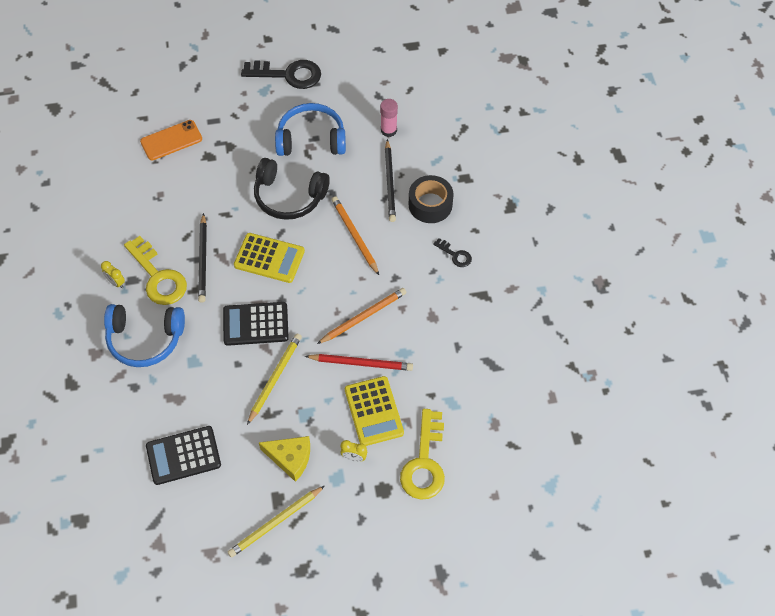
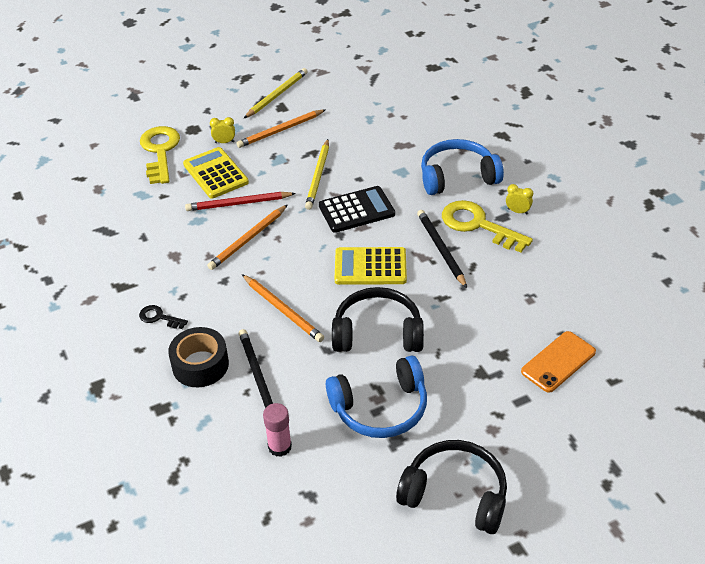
camera: 165 degrees right, 15 degrees down
black calculator [146,426,221,485] -> none
black key [241,60,321,89] -> black headphones [396,440,507,534]
yellow cheese [259,436,310,482] -> orange pencil [236,109,326,148]

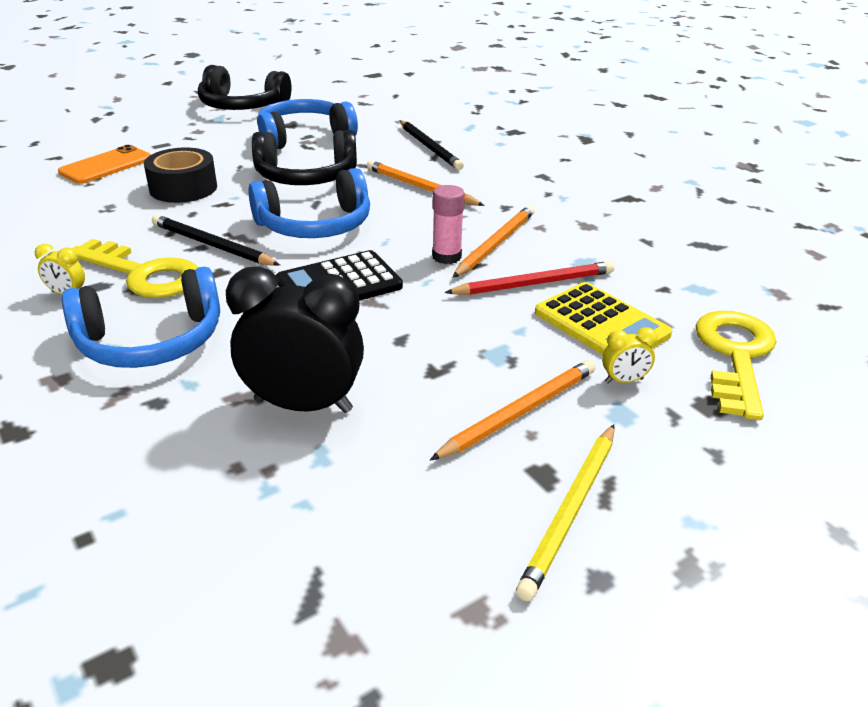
camera: 170 degrees right, 10 degrees down
black key [139,305,188,329] -> none
yellow key [140,126,180,184] -> yellow key turned 150 degrees counterclockwise [695,311,777,420]
black tape [168,327,229,387] -> black tape moved to [144,147,217,203]
pink glue stick [263,403,292,457] -> pink glue stick moved to [432,185,465,264]
yellow pencil [305,139,329,210] -> none
yellow calculator [335,247,407,285] -> blue headphones [248,168,370,238]
black pencil [417,210,467,288] -> black pencil turned 150 degrees clockwise [152,215,280,266]
none -> black clock [226,267,364,413]

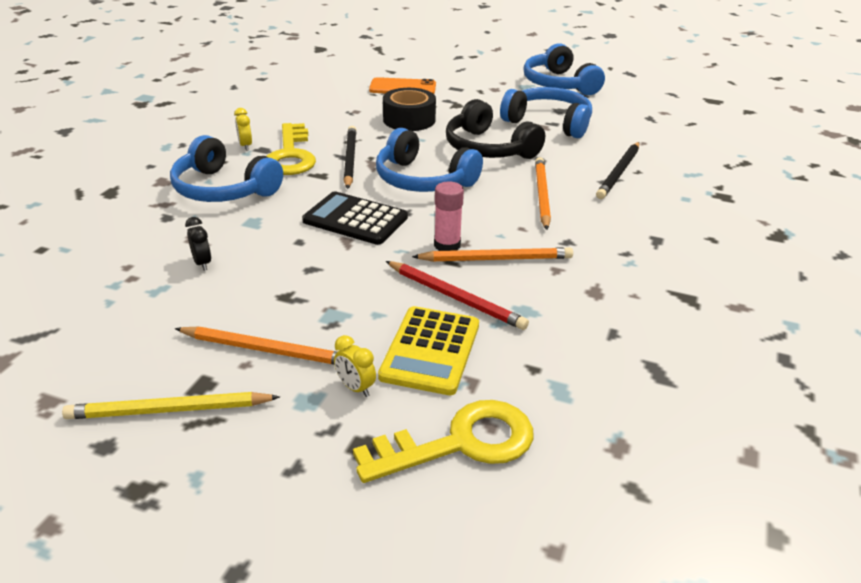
camera: 55 degrees right, 0 degrees up
black headphones [198,65,291,110] -> blue headphones [524,43,605,95]
black clock [226,267,364,413] -> black clock [185,217,211,271], size x0.42

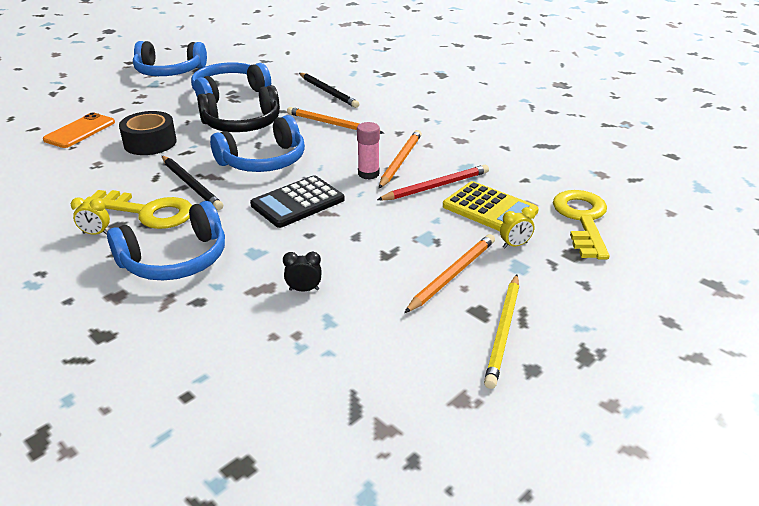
camera: 65 degrees left, 0 degrees up
black pencil [344,126,356,189] -> black pencil turned 150 degrees counterclockwise [162,156,223,210]

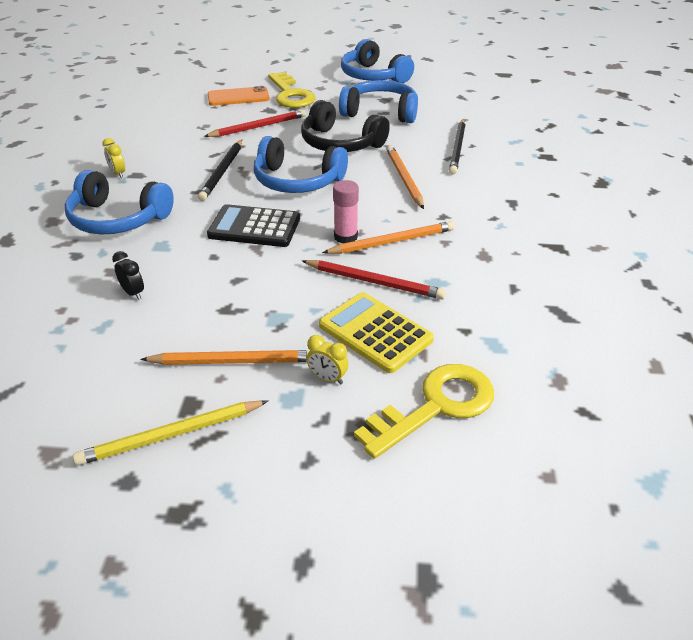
camera: 50 degrees right, 5 degrees up
yellow key [83,190,192,229] -> yellow key moved to [268,72,316,108]
black tape [119,111,177,155] -> red pencil [204,109,306,137]
yellow calculator [443,181,539,231] -> yellow calculator turned 135 degrees clockwise [319,292,434,373]

